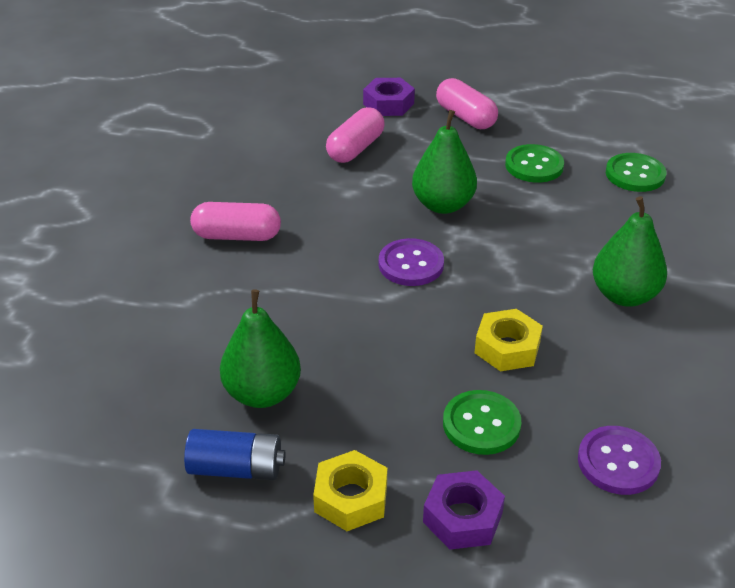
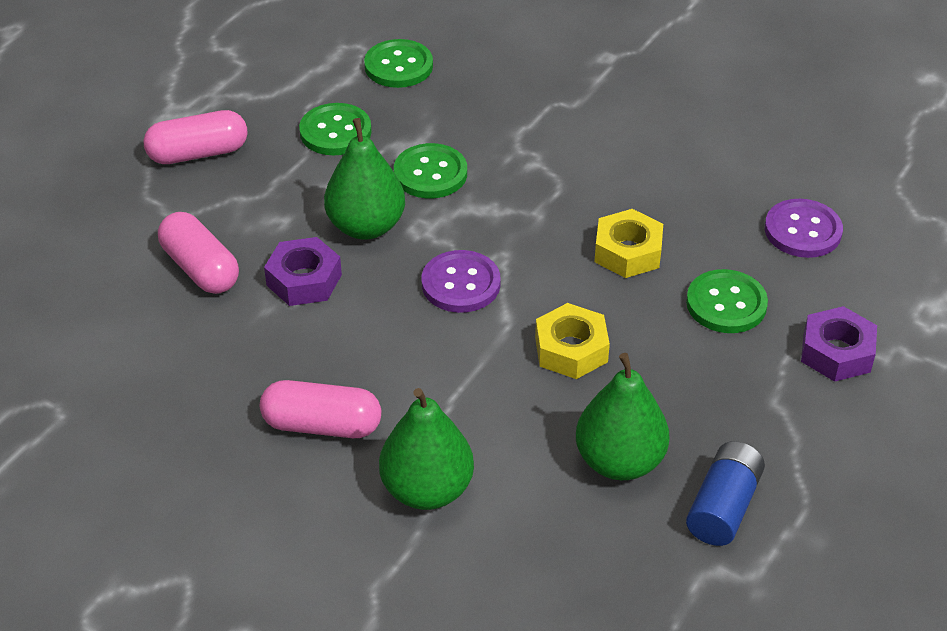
camera: 70 degrees left, 5 degrees up
pink capsule [190,202,281,241] -> pink capsule turned 75 degrees clockwise [260,380,381,438]
yellow nut [313,450,387,531] -> yellow nut moved to [535,303,610,379]
purple nut [363,78,415,116] -> purple nut moved to [264,237,342,306]
green pear [593,196,667,306] -> green pear moved to [379,388,474,510]
none -> green button [394,143,467,198]

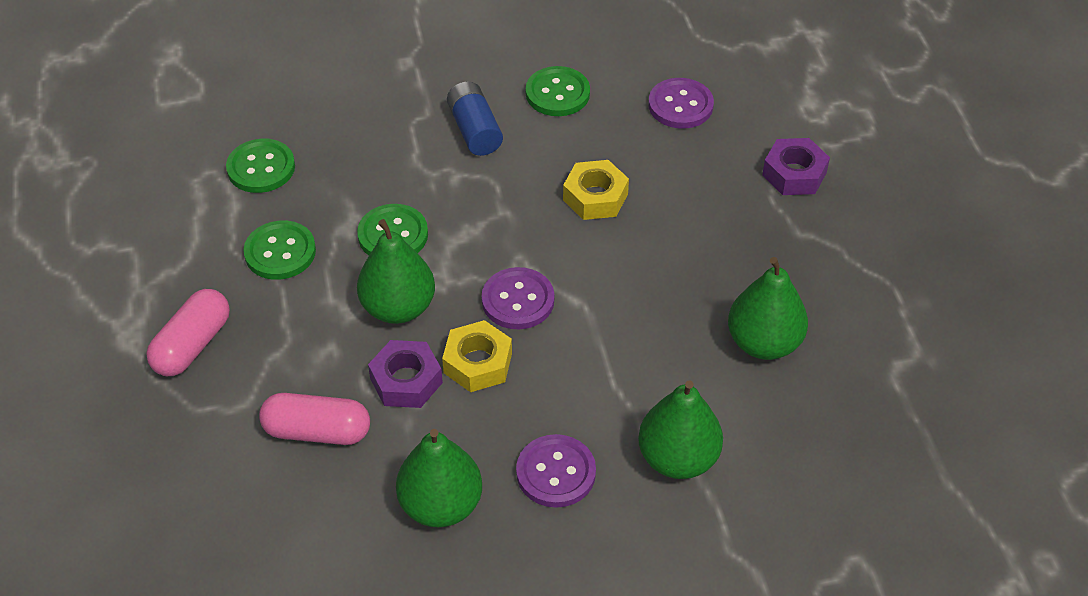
camera: 45 degrees left, 5 degrees up
pink capsule [260,380,381,438] -> purple button [516,434,596,508]
yellow nut [535,303,610,379] -> yellow nut moved to [442,320,512,392]
green button [686,269,768,333] -> green button moved to [526,66,590,116]
blue battery [686,441,765,546] -> blue battery moved to [447,82,503,156]
none -> green pear [396,429,482,527]

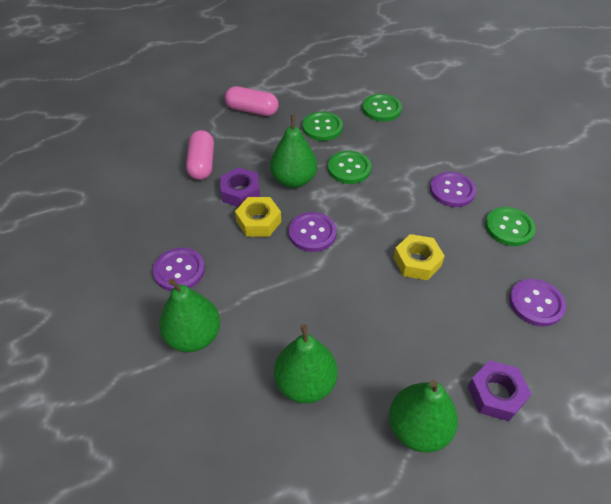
camera: 80 degrees right, 0 degrees up
green pear [396,429,482,527] -> green pear moved to [389,380,458,452]
blue battery [447,82,503,156] -> purple button [430,172,476,207]

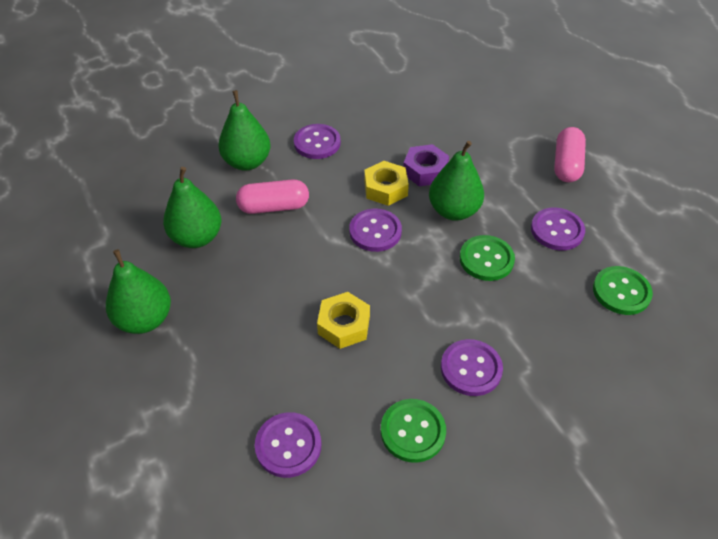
camera: 85 degrees right, 0 degrees up
pink capsule [186,130,214,180] -> pink capsule moved to [236,179,309,214]
green button [302,111,343,141] -> purple button [531,207,585,251]
purple nut [468,360,532,421] -> none

